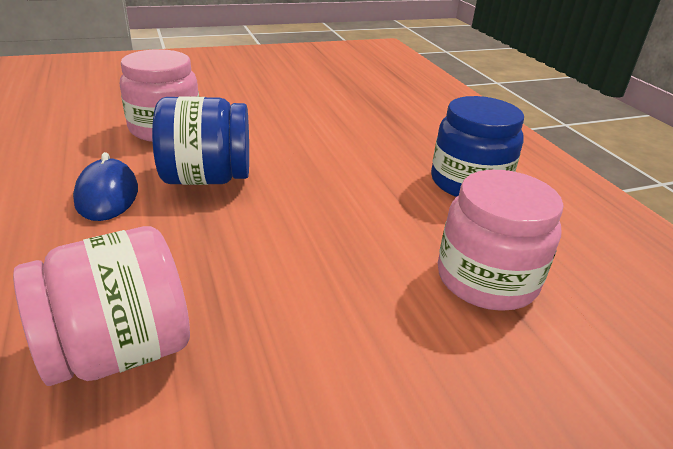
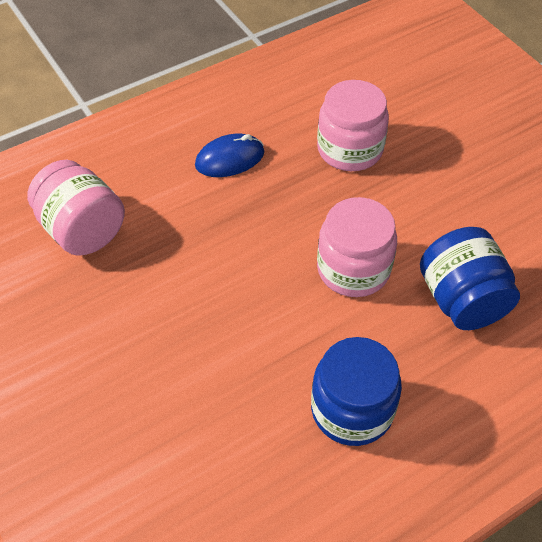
camera: 80 degrees right, 20 degrees up
blue jar [152,96,249,185] -> blue jar moved to [420,227,520,330]
pink jar [438,170,564,311] -> pink jar moved to [317,197,397,297]

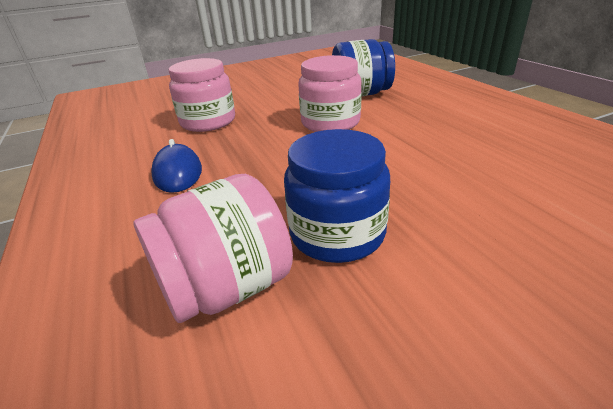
camera: 80 degrees left, 20 degrees down
blue jar [311,337,402,446] -> blue jar moved to [284,129,390,263]

